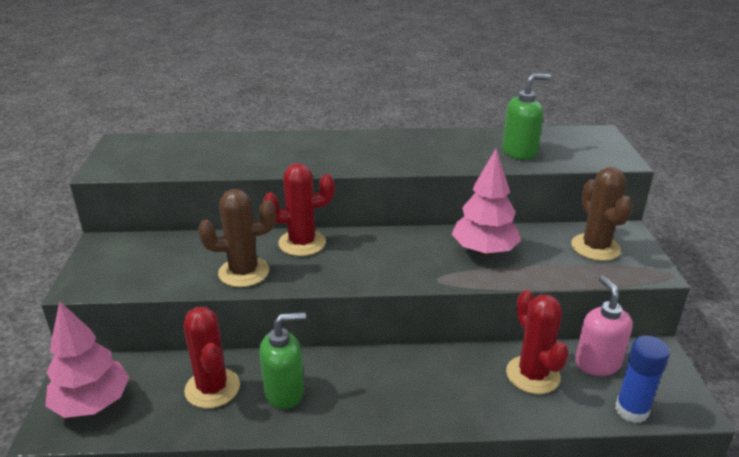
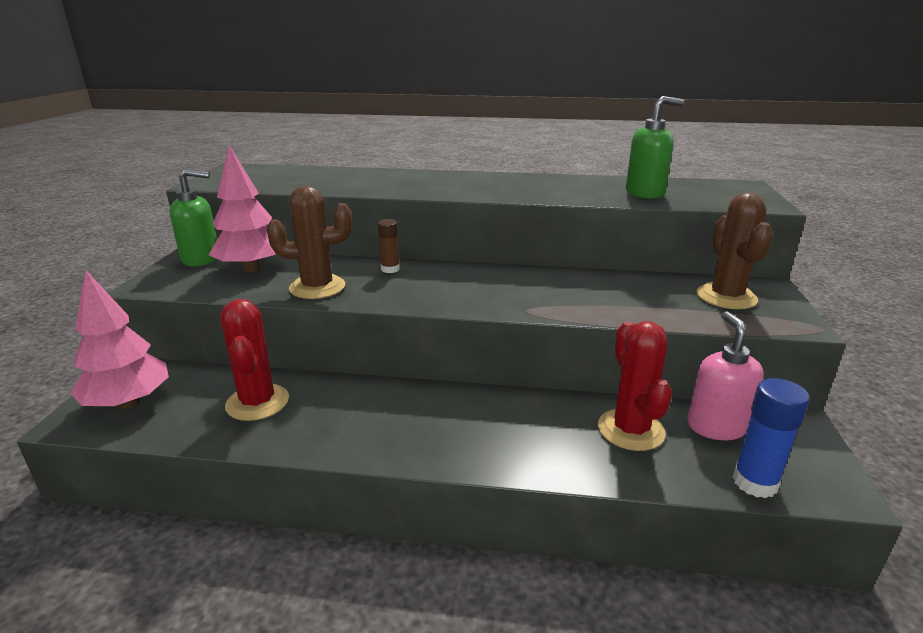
camera: 10 degrees right, 5 degrees down
green soap dispenser [259,312,306,409] -> green soap dispenser moved to [170,169,217,266]
red cactus [263,163,335,256] -> brown glue stick [378,219,400,273]
pink tree [452,149,521,256] -> pink tree moved to [209,145,276,272]

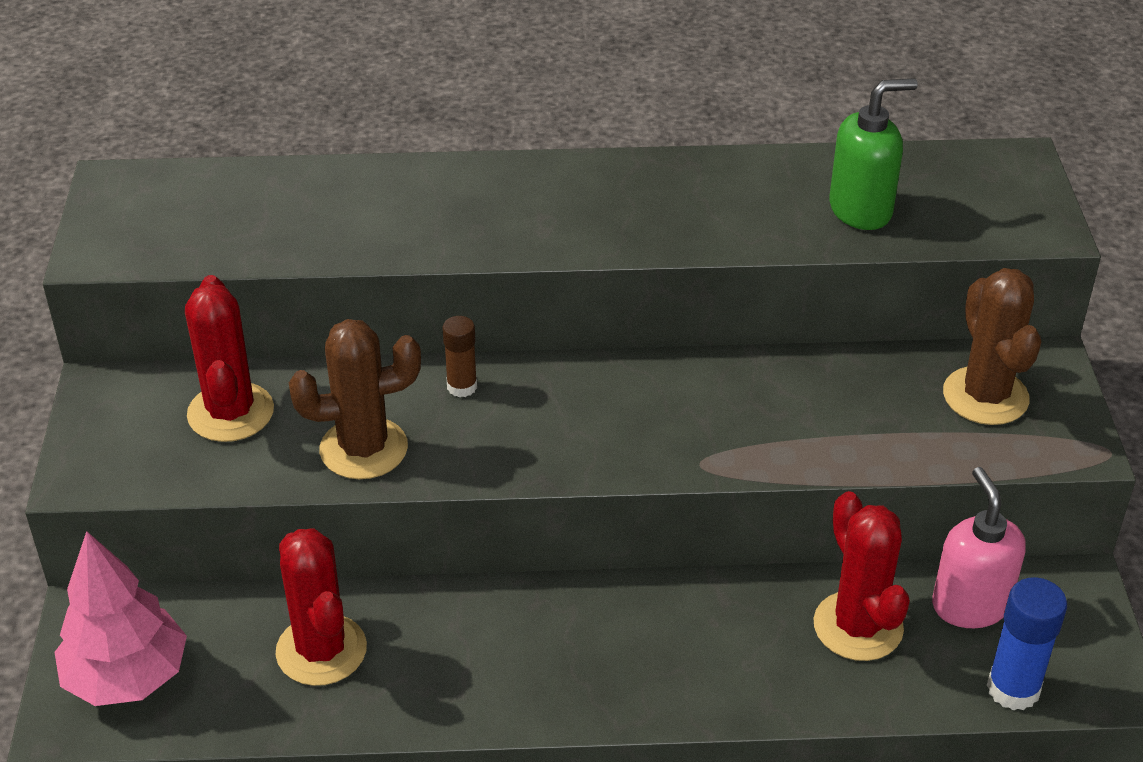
camera: 10 degrees left, 15 degrees up
green soap dispenser [170,169,217,266] -> none
pink tree [209,145,276,272] -> red cactus [185,275,274,442]

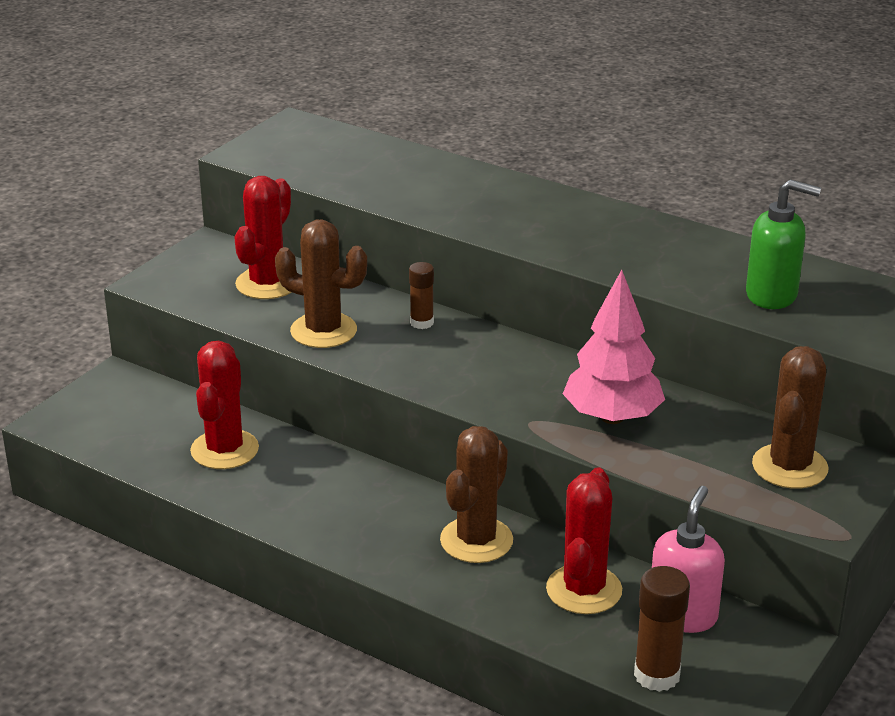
camera: 35 degrees right, 10 degrees down
pink tree [54,531,187,706] -> pink tree moved to [563,270,665,424]
blue glue stick [987,577,1067,710] -> brown glue stick [634,566,690,692]
none -> brown cactus [440,426,513,563]

